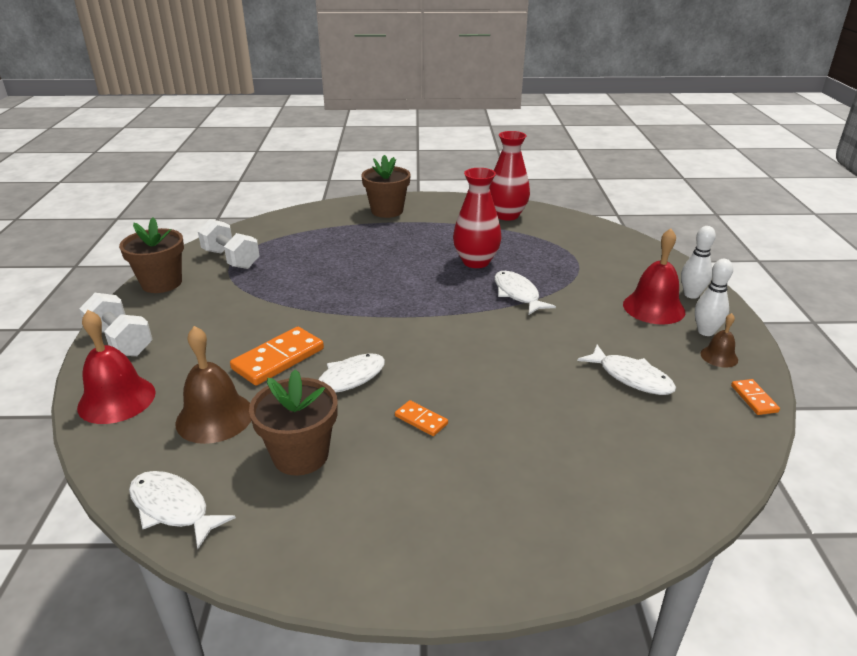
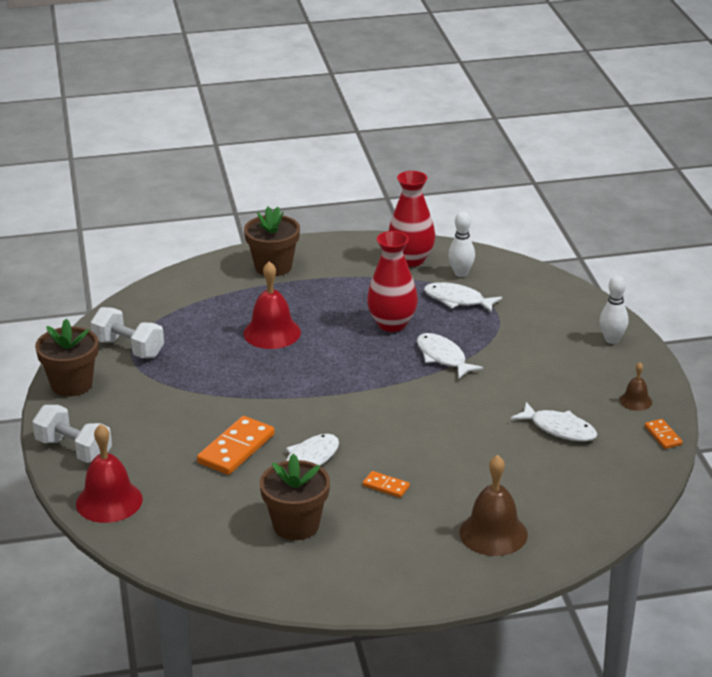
camera: 10 degrees left, 0 degrees up
white fish [129,471,236,549] -> white fish moved to [424,282,502,313]
brown bell [175,326,251,444] -> brown bell moved to [459,455,528,556]
red bell [623,229,685,324] -> red bell moved to [243,261,301,349]
white bowling pin [695,259,733,336] -> white bowling pin moved to [448,212,475,277]

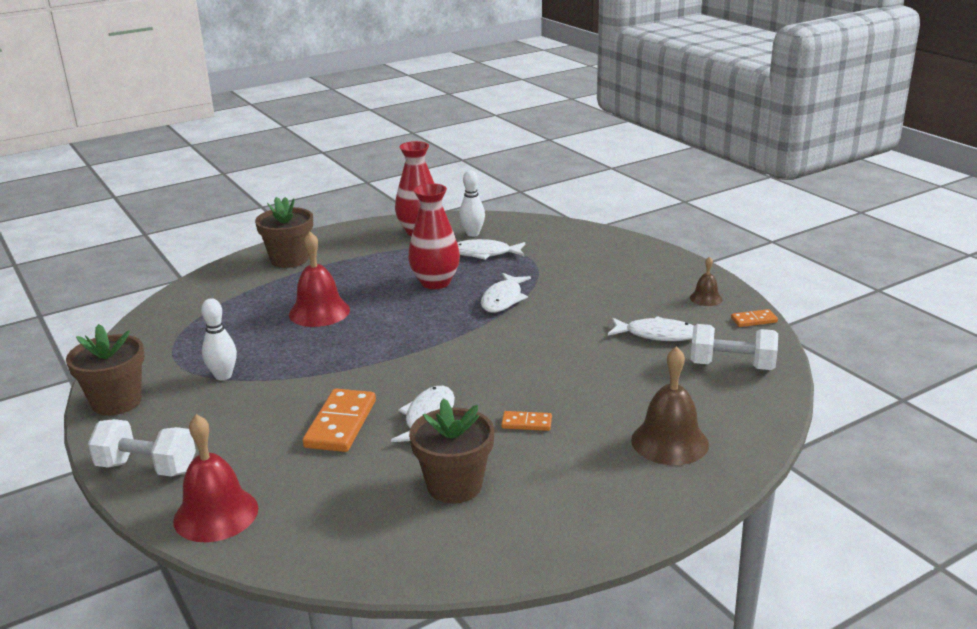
camera: 20 degrees left, 5 degrees down
white dumbbell [91,307,164,358] -> white dumbbell moved to [691,324,778,370]
white fish [417,333,483,379] -> white fish turned 105 degrees counterclockwise [481,273,531,312]
white bowling pin [599,275,629,344] -> white bowling pin moved to [201,298,237,380]
orange domino [645,419,683,449] -> orange domino turned 60 degrees counterclockwise [731,309,778,327]

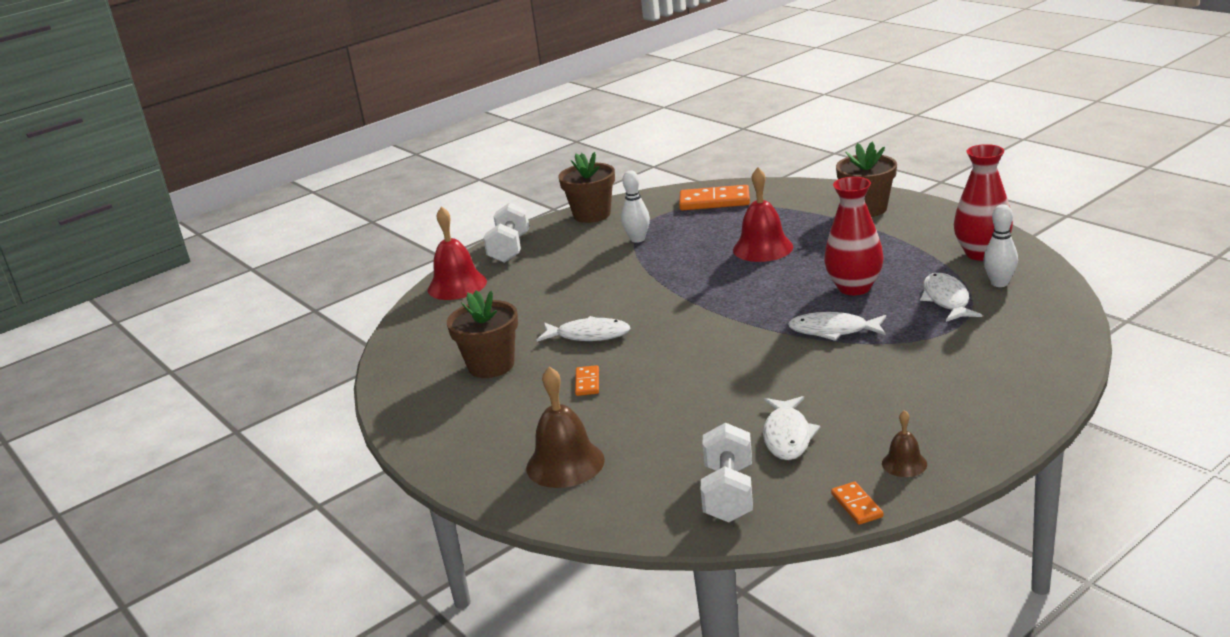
camera: 85 degrees right, 0 degrees up
orange domino [303,389,376,452] -> orange domino moved to [679,185,750,210]

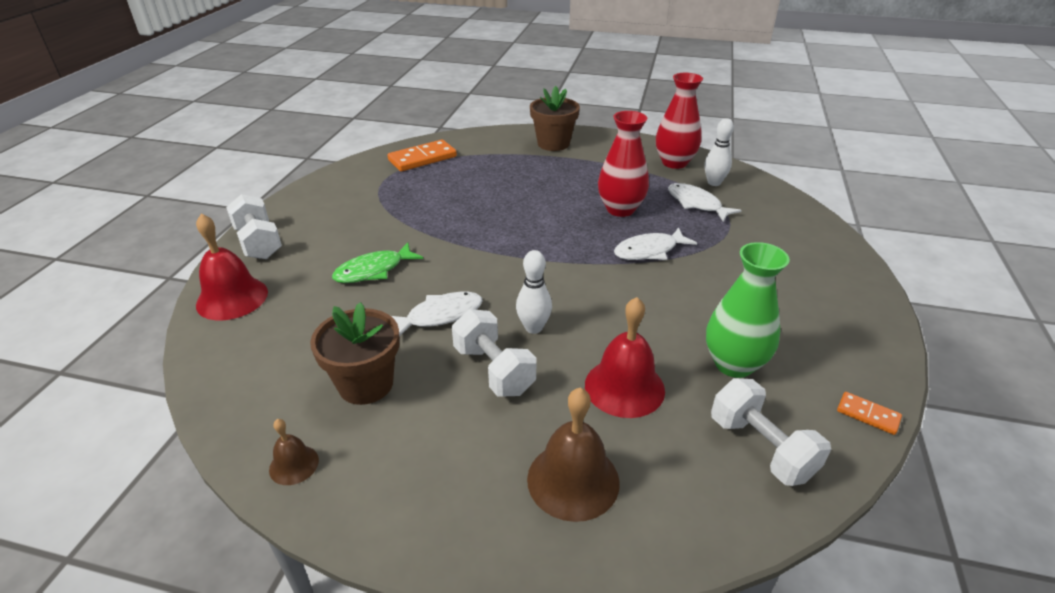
camera: 40 degrees left, 10 degrees up
brown flower pot [558,152,615,223] -> none
orange domino [575,365,599,396] -> white dumbbell [452,309,536,396]
white bowling pin [621,171,650,243] -> white bowling pin moved to [516,250,552,334]
red bell [733,168,793,262] -> red bell moved to [585,297,665,418]
white fish [763,396,820,460] -> green vase [706,242,790,378]
brown bell [882,410,927,477] -> brown bell moved to [269,419,319,485]
none -> green fish [332,242,423,283]

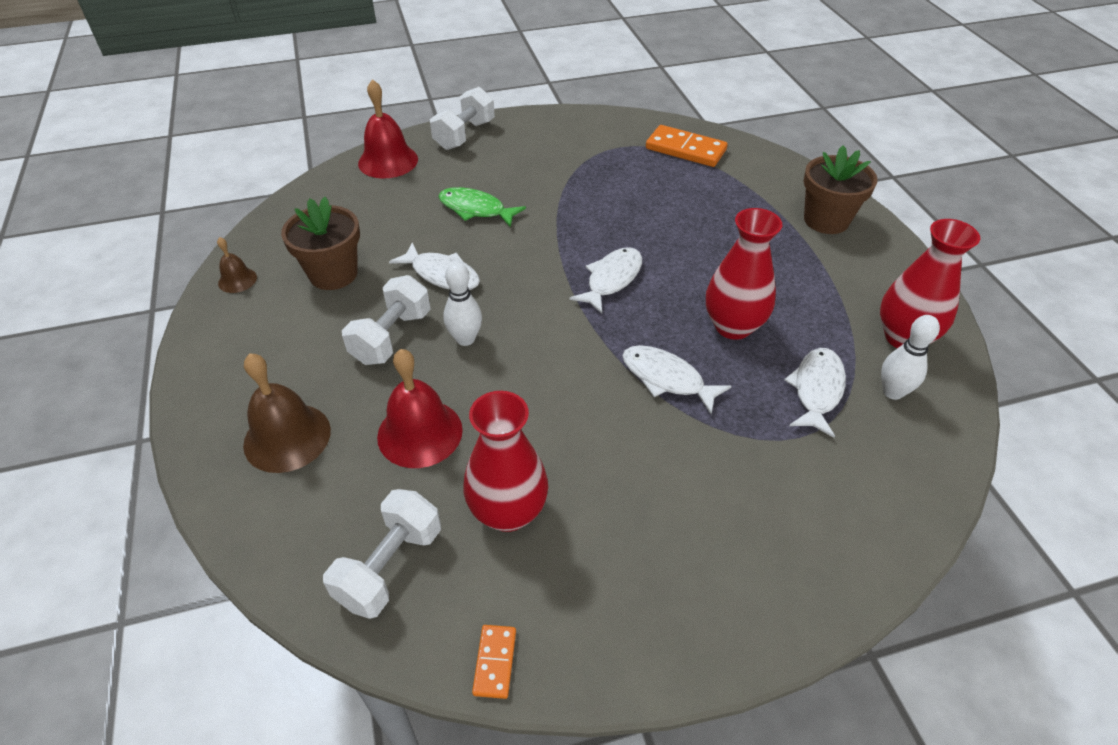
camera: 60 degrees right, 10 degrees up
green vase [706,242,790,378] -> red vase [463,391,548,532]
none -> white fish [569,247,642,313]

